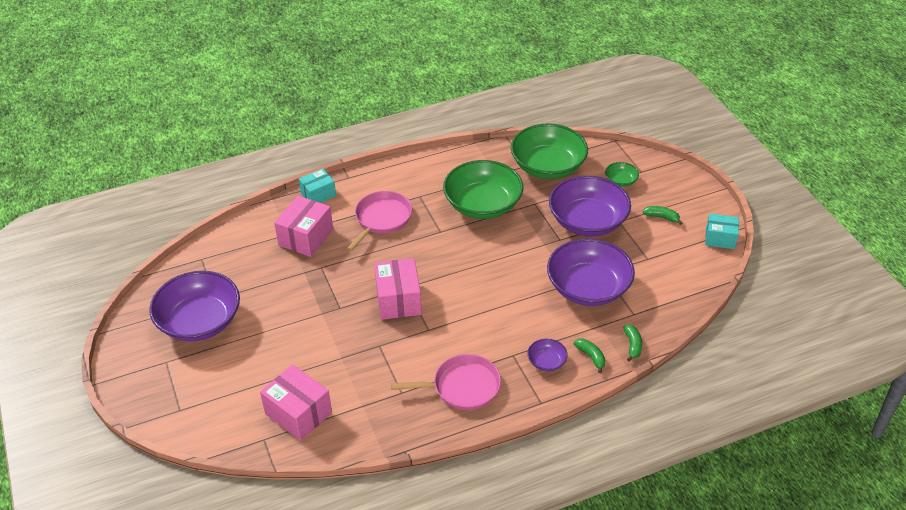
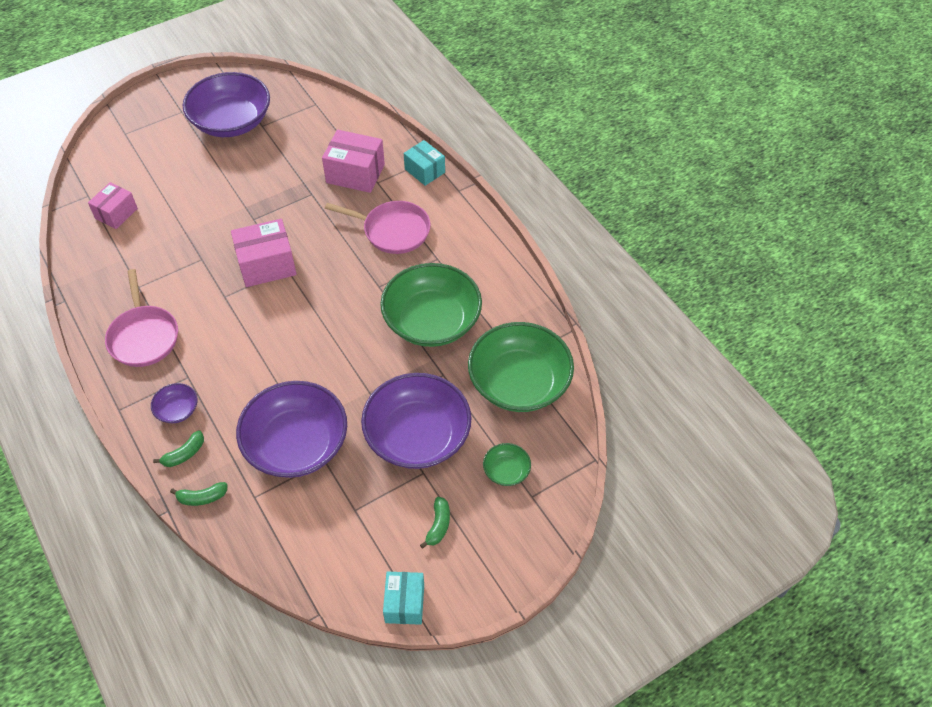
camera: 80 degrees right, 10 degrees up
pink box [260,364,332,441] -> pink box [88,182,138,229], size x0.66

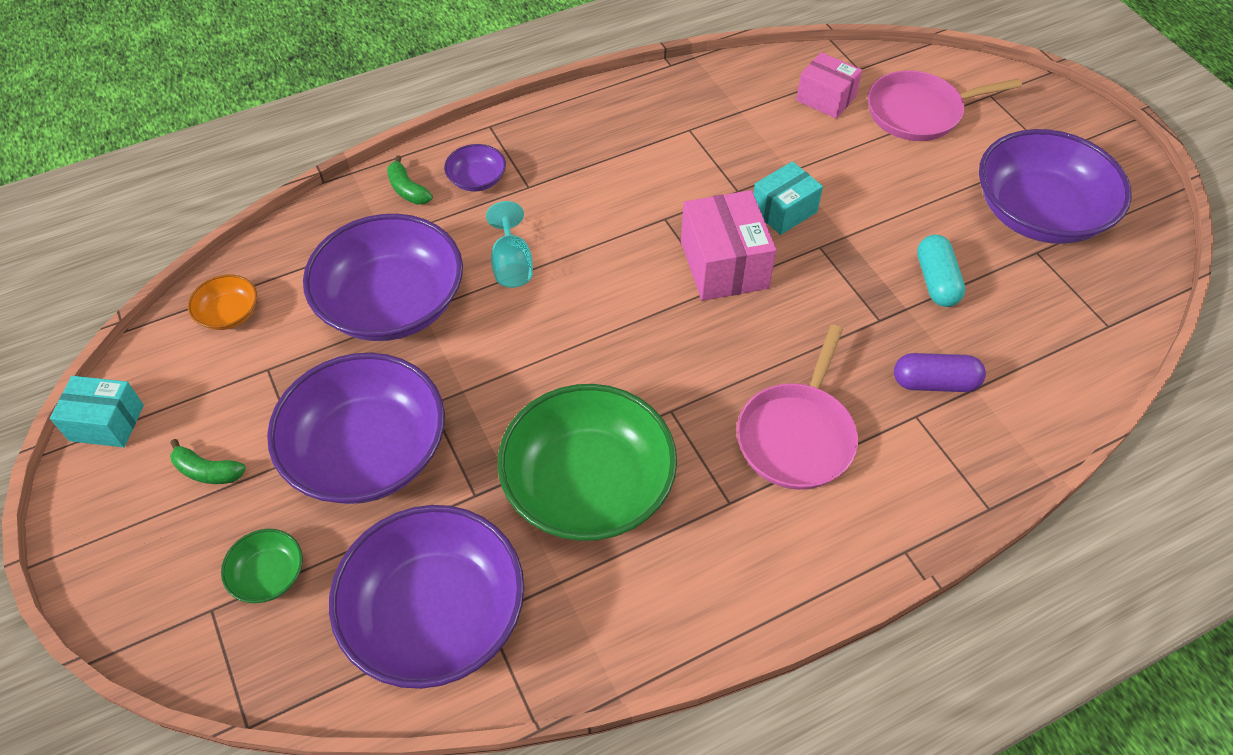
camera: 95 degrees right, 0 degrees up
pink pan [105,269,178,367] -> pink pan moved to [868,70,1022,141]
green banana [170,482,228,506] -> none
pink box [322,130,385,193] -> purple capsule [894,353,986,392]
turquoise box [404,140,445,186] -> turquoise box moved to [753,161,823,235]
green bowl [468,322,574,412] -> purple bowl [329,505,524,689]
none -> orange bowl [188,275,257,330]
none -> turquoise goblet [486,201,533,288]
none -> turquoise capsule [917,235,965,307]

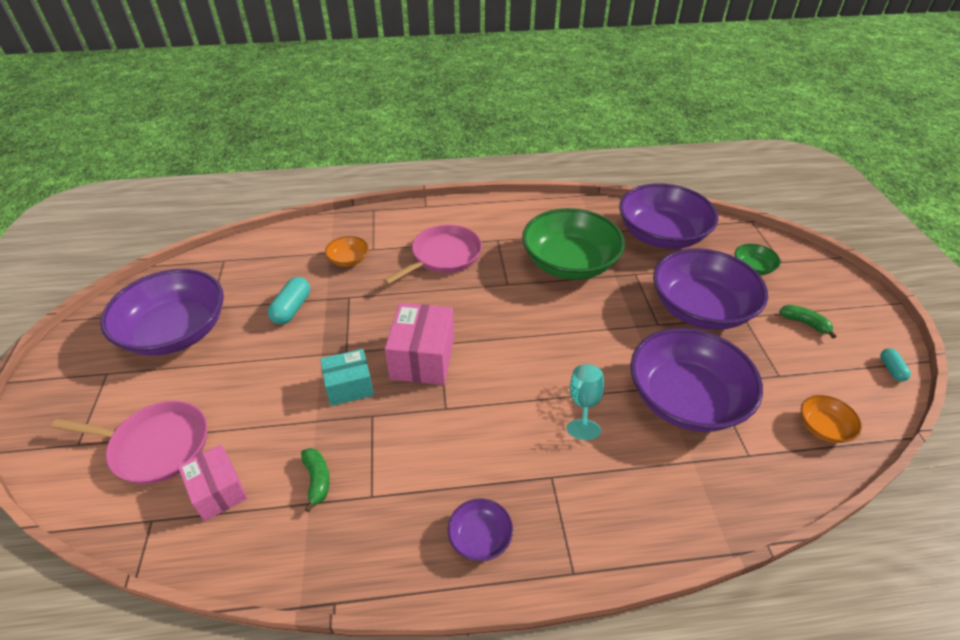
camera: 160 degrees left, 10 degrees down
turquoise box [50,376,144,447] -> turquoise capsule [881,348,911,381]
green banana [387,156,433,205] -> green banana moved to [301,448,330,512]
purple bowl [444,144,506,192] -> purple bowl moved to [448,498,513,562]
purple capsule [894,353,986,392] -> orange bowl [325,236,368,267]

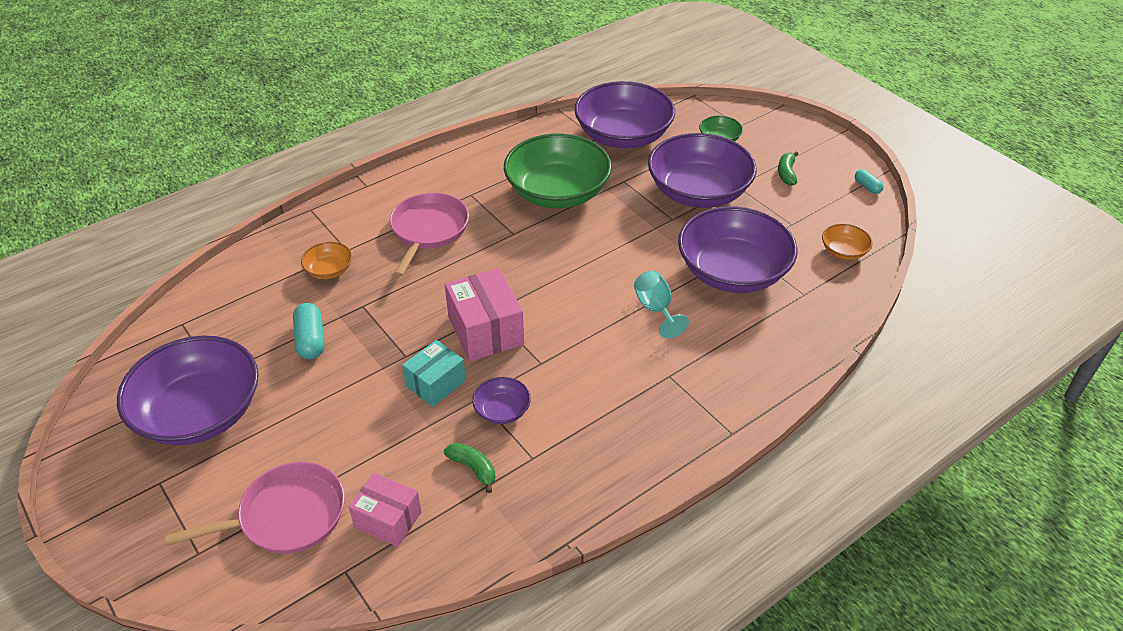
camera: 30 degrees left, 0 degrees up
purple bowl [448,498,513,562] -> purple bowl moved to [472,377,531,424]
green banana [779,305,837,338] -> green banana turned 90 degrees counterclockwise [778,151,798,186]

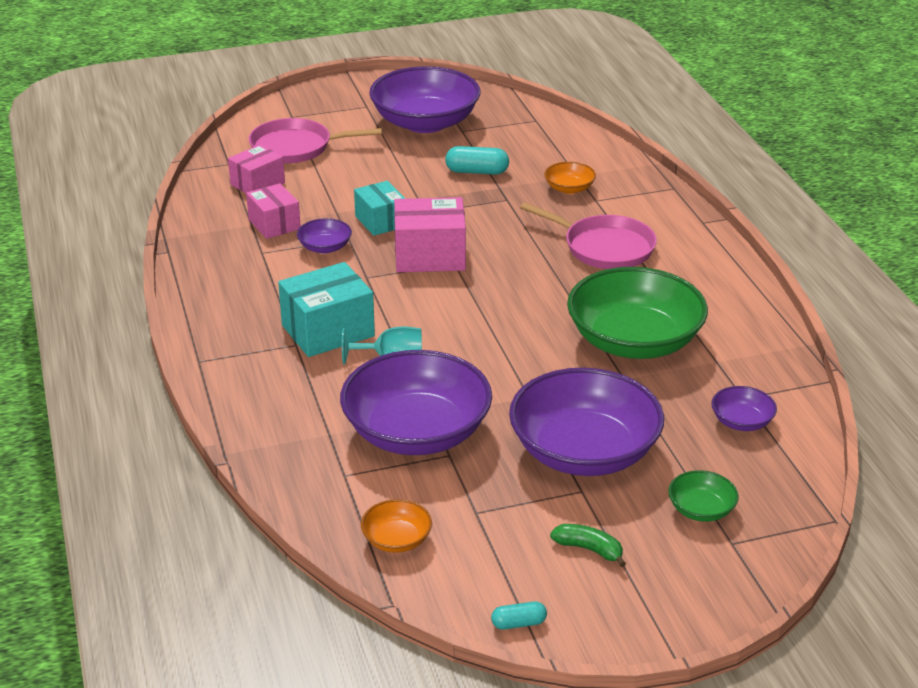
camera: 110 degrees right, 10 degrees down
pink pan [165,462,345,554] -> pink pan turned 90 degrees clockwise [249,118,382,163]
green banana [444,443,495,493] -> pink box [246,183,301,239]
purple bowl [574,81,675,148] -> purple bowl [711,386,777,431], size x0.43
none -> turquoise box [278,262,375,357]

